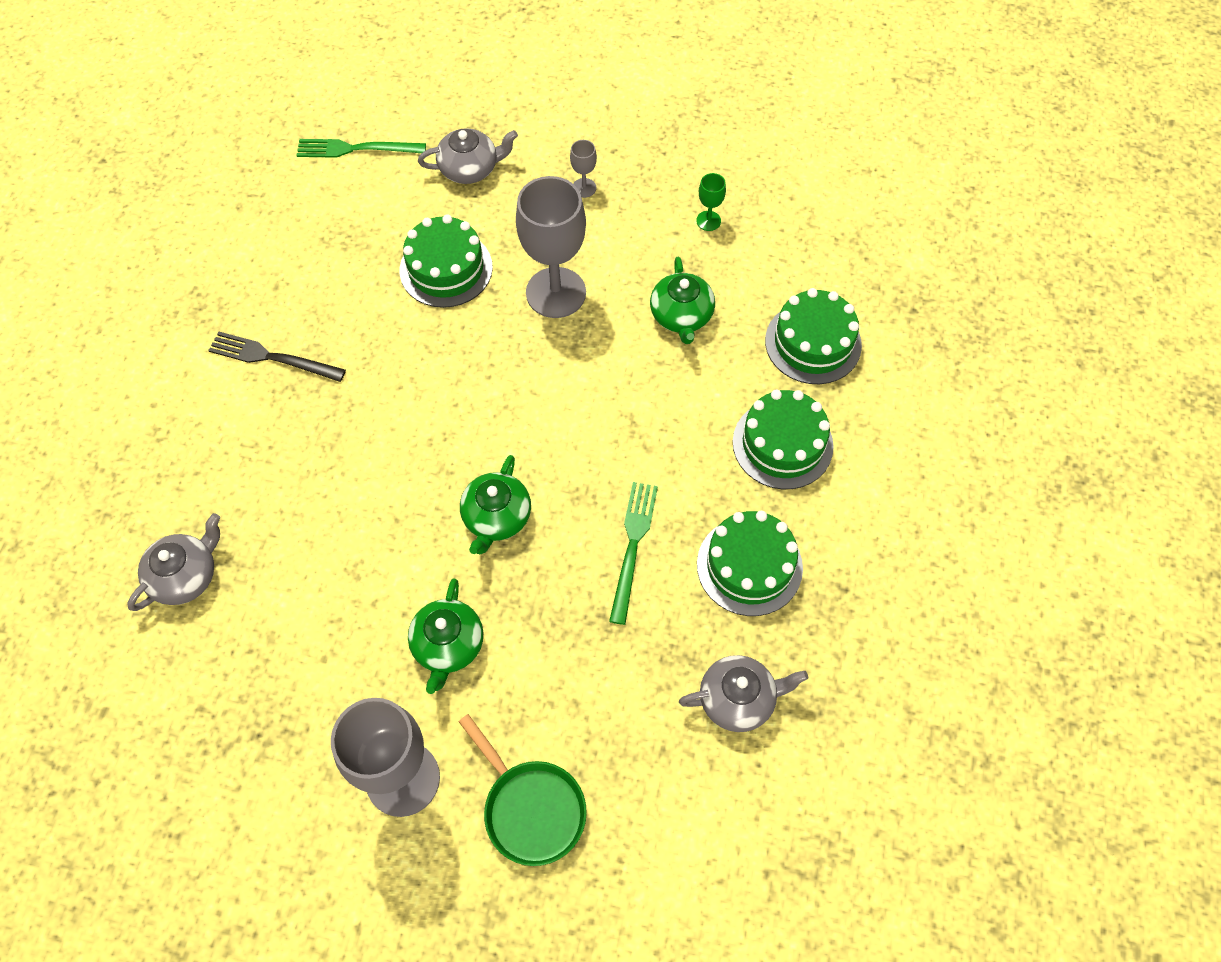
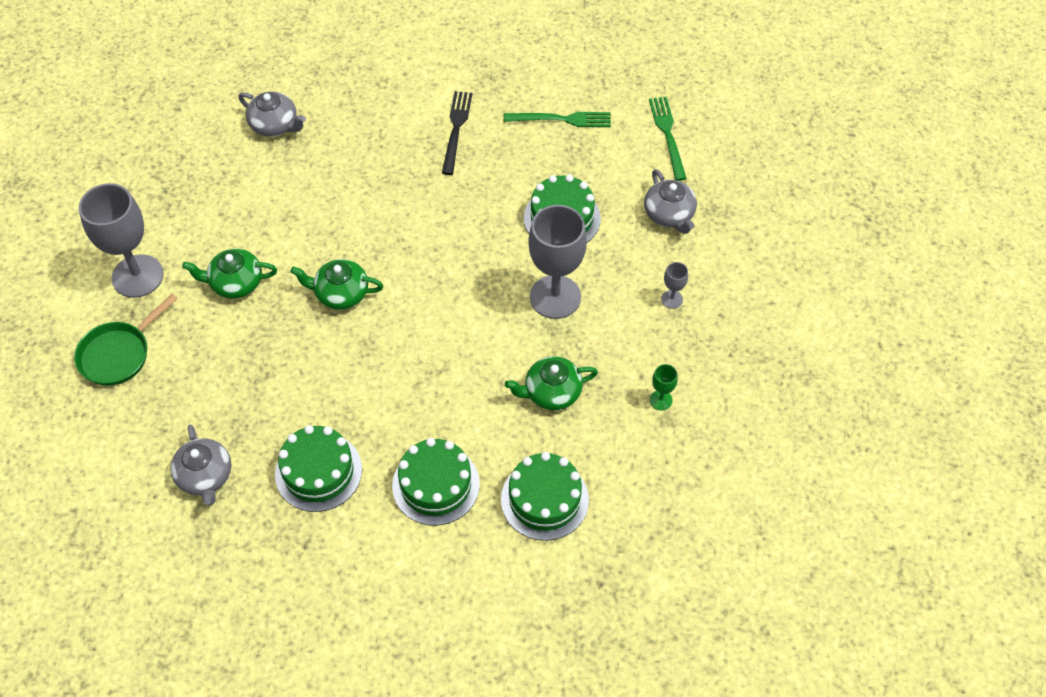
camera: 80 degrees right, 5 degrees down
green fork [609,482,658,625] -> green fork moved to [504,112,611,127]

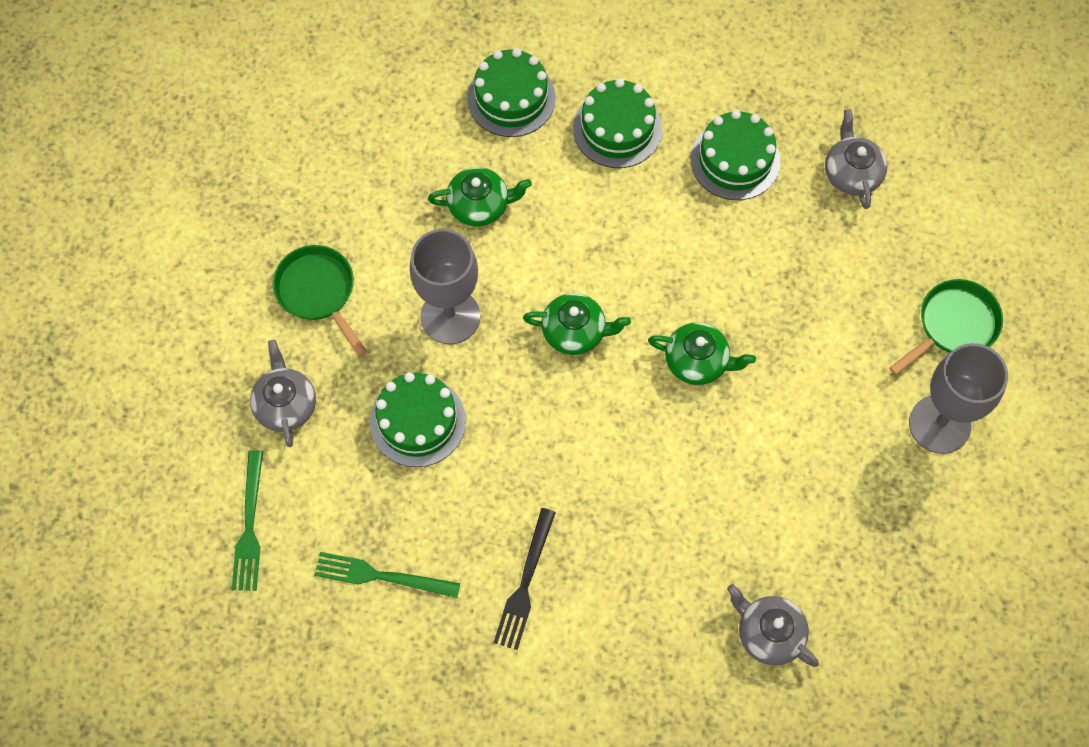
camera: 170 degrees left, 10 degrees up
green teapot [182,249,277,299] -> green teapot moved to [523,293,631,355]
green goblet [650,364,678,410] -> none
grey goblet [661,262,688,309] -> green pan [273,245,367,357]

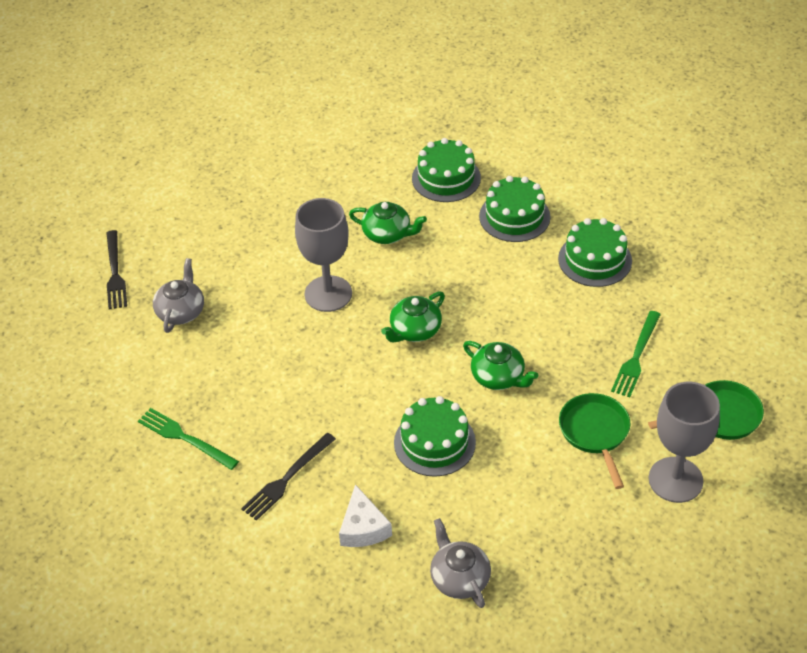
camera: 25 degrees right, 20 degrees down
green fork [232,451,263,591] -> green fork moved to [611,311,661,397]
green pan [273,245,367,357] -> green pan moved to [559,393,630,489]
green cake [370,372,466,467] -> green cake moved to [394,396,476,477]
green teapot [523,293,631,355] -> green teapot turned 105 degrees clockwise [381,291,445,342]
grey teapot [825,109,887,209] -> none
none -> black fork [106,230,127,309]
none -> white cheese [339,484,392,547]

